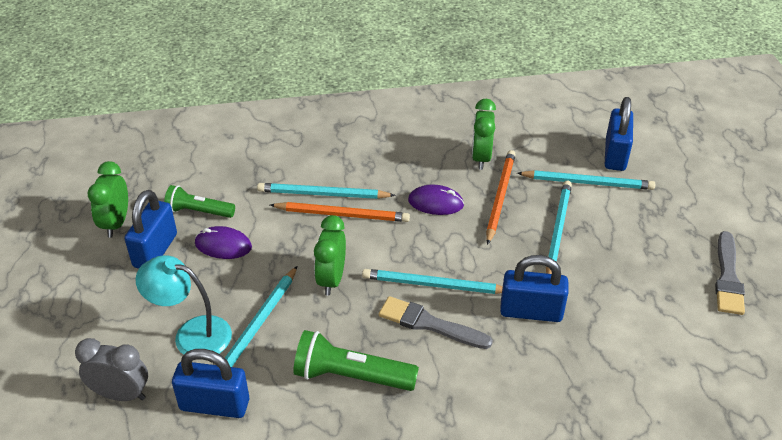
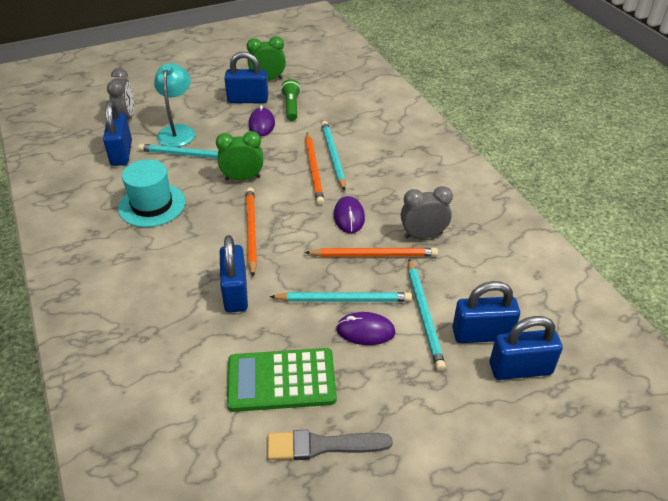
camera: 75 degrees right, 0 degrees up
green flashlight [293,330,419,391] -> turquoise hat [118,159,186,227]
turquoise pencil [362,269,503,294] -> orange pencil [246,187,257,276]
grey brush [379,296,493,349] -> none
green clock [472,99,496,170] -> grey clock [401,186,453,238]
none -> green calculator [227,348,337,412]
none -> purple mouse [336,312,396,345]
none -> blue padlock [490,316,563,380]

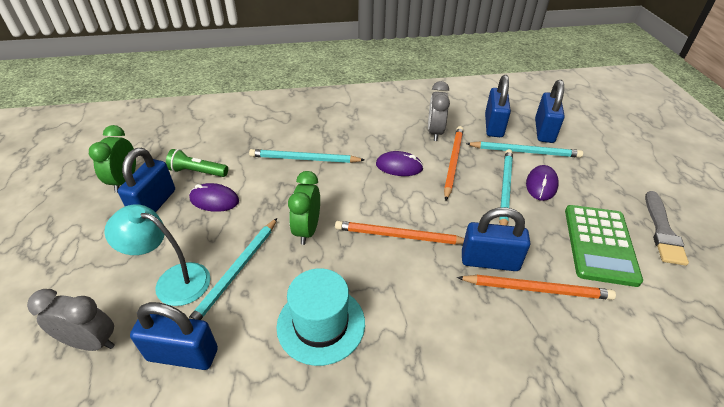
camera: 75 degrees left, 0 degrees up
orange pencil [305,132,324,205] -> orange pencil moved to [457,275,616,300]
blue padlock [490,316,563,380] -> blue padlock moved to [485,75,511,137]

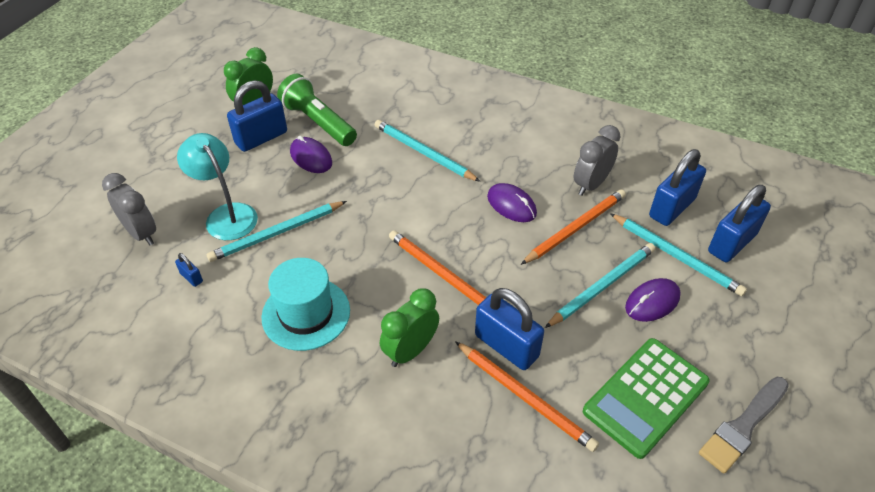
camera: 35 degrees right, 5 degrees up
blue padlock [130,302,218,370] -> blue padlock [175,253,203,287], size x0.44
green flashlight [166,149,228,177] -> green flashlight [277,74,357,146], size x1.50
green clock [288,171,320,245] -> green clock moved to [380,288,439,367]

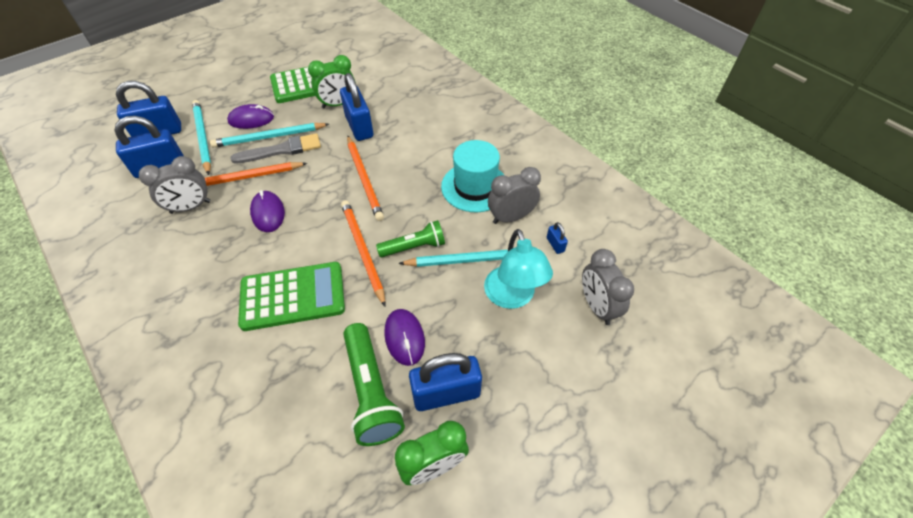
camera: 155 degrees left, 5 degrees up
turquoise pencil [375,120,481,182] -> green calculator [238,262,345,331]
green clock [380,288,439,367] -> green clock moved to [308,55,356,108]
orange pencil [455,341,599,452] -> orange pencil moved to [341,200,386,307]
grey brush [699,377,789,473] -> grey brush moved to [230,133,321,164]
none -> green flashlight [376,220,445,257]
none -> grey clock [488,167,541,224]

